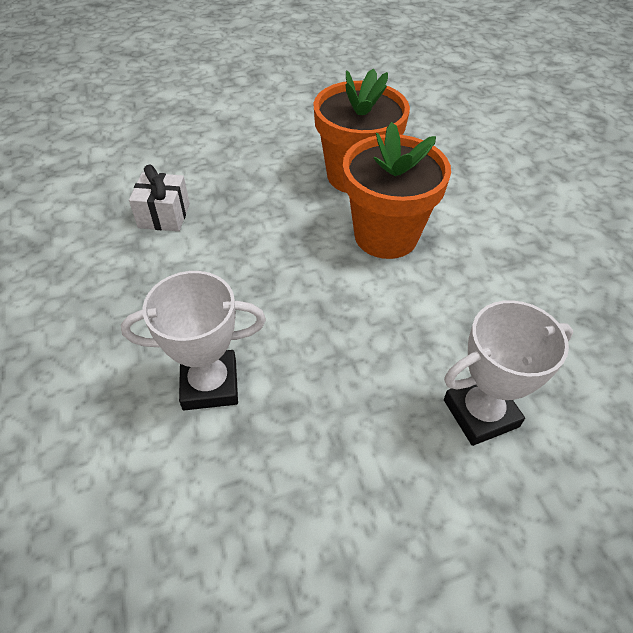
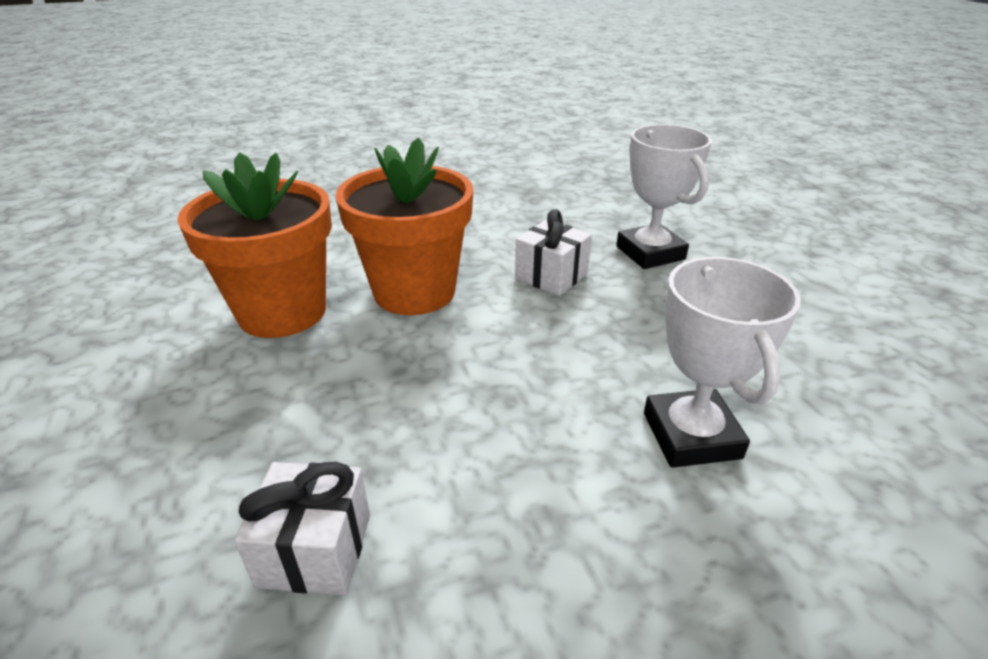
camera: 90 degrees left, 15 degrees down
none -> white gift [515,209,592,296]

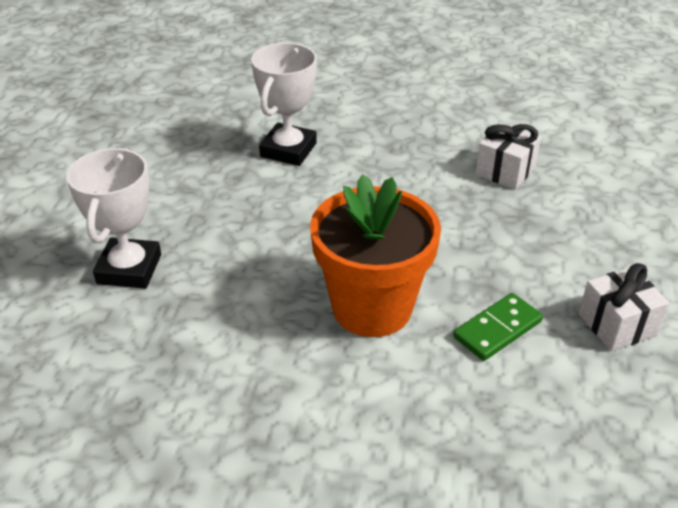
camera: 150 degrees left, 5 degrees up
orange flower pot [177,152,332,338] -> green domino [453,293,543,361]
white gift [515,209,592,296] -> white gift moved to [579,263,669,351]

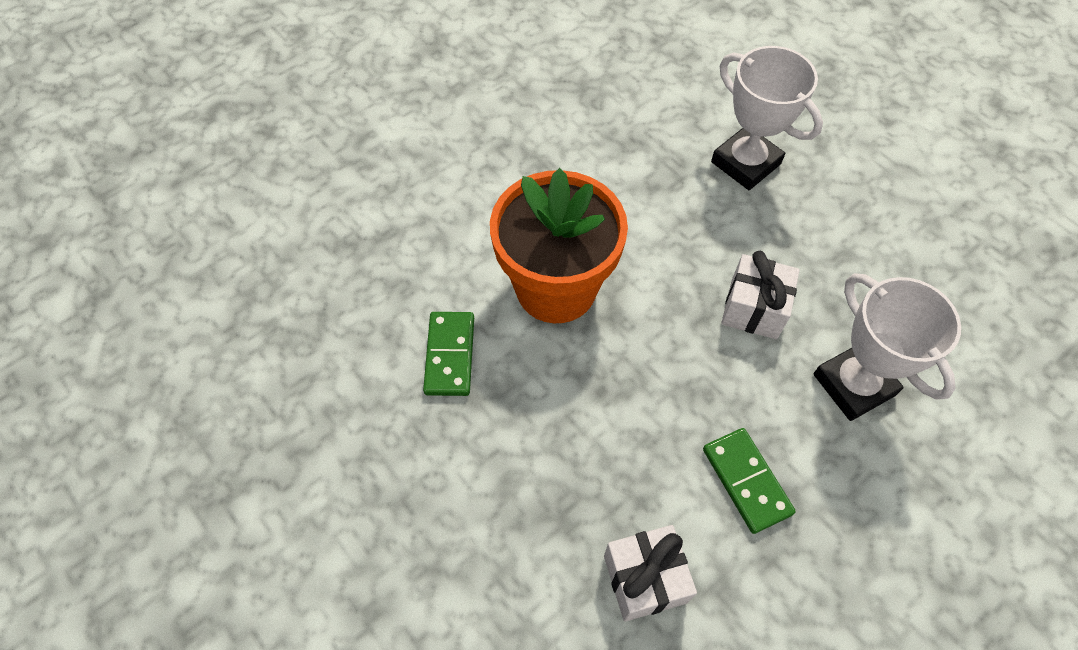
camera: 130 degrees right, 20 degrees up
white gift [579,263,669,351] -> white gift moved to [721,251,800,339]
none -> green domino [703,428,796,534]

